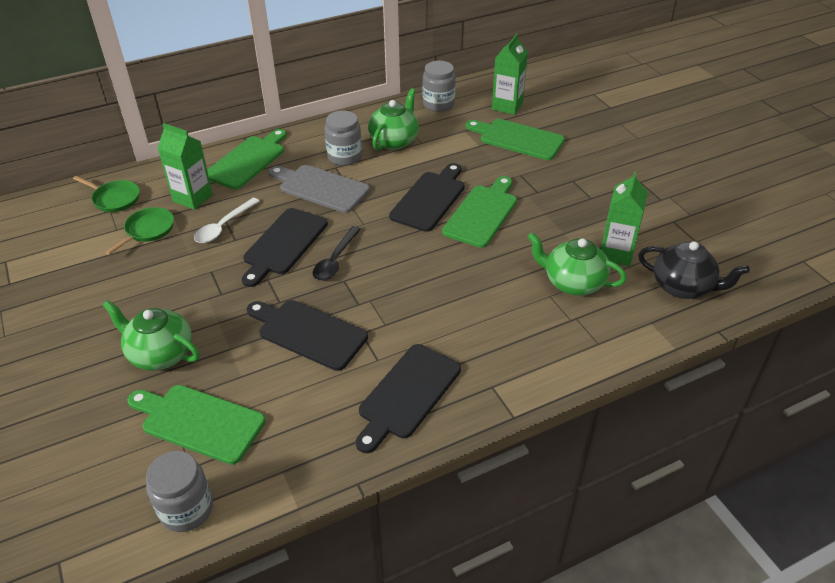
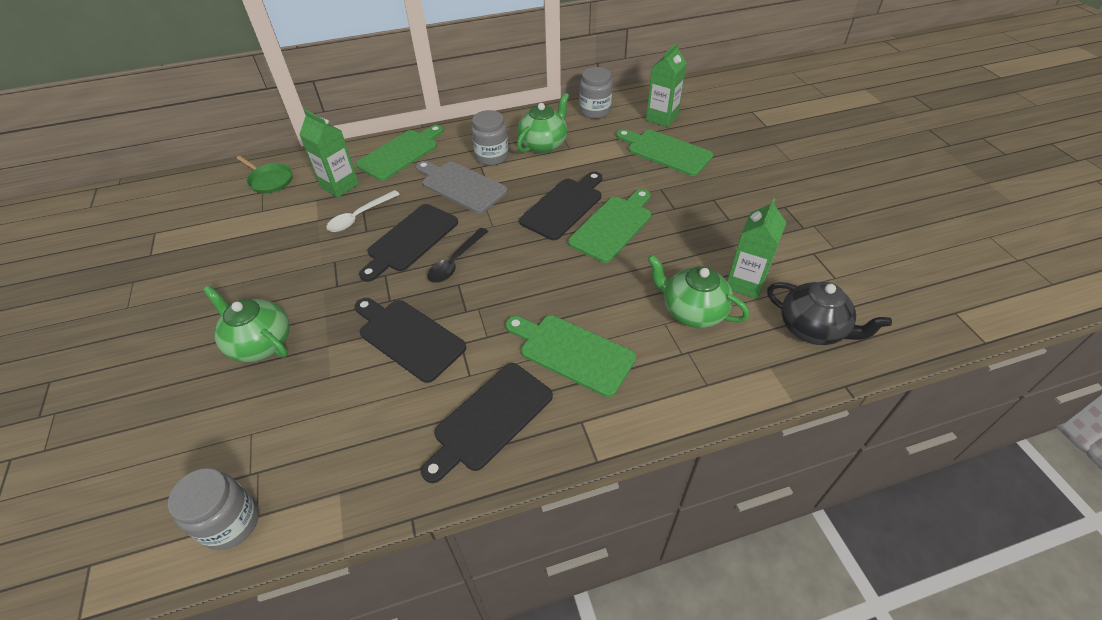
camera: 10 degrees right, 5 degrees up
green pan [106,207,174,255] -> none
green cutting board [127,385,266,465] -> green cutting board moved to [506,315,636,397]

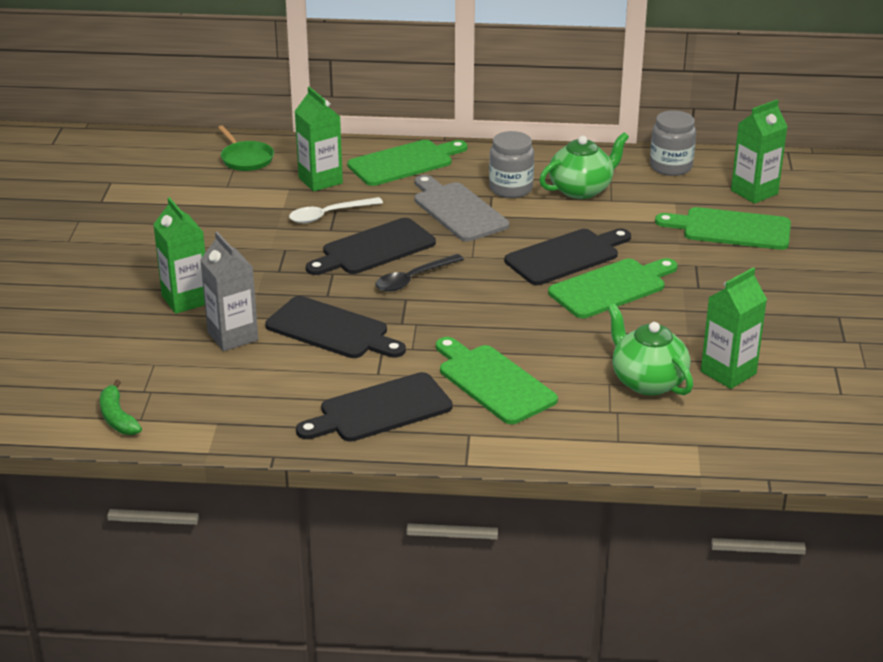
camera: 20 degrees right, 15 degrees down
grey jar [168,468,259,550] -> green banana [100,380,142,435]
green teapot [203,285,290,362] -> green carton [153,197,205,314]
black cutting board [354,298,466,383] -> black cutting board turned 150 degrees clockwise [265,296,406,358]
green cutting board [616,129,713,176] -> green cutting board turned 45 degrees counterclockwise [655,207,791,250]
black teapot [767,282,892,345] -> none
none -> grey carton [200,232,258,351]

